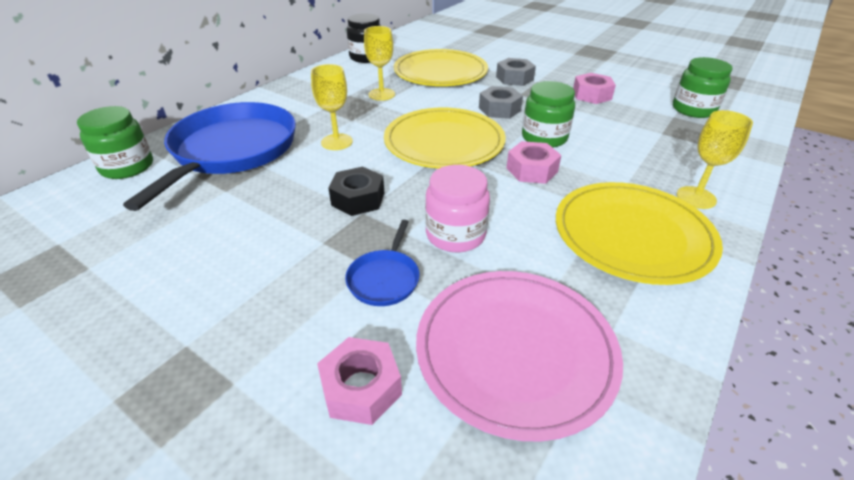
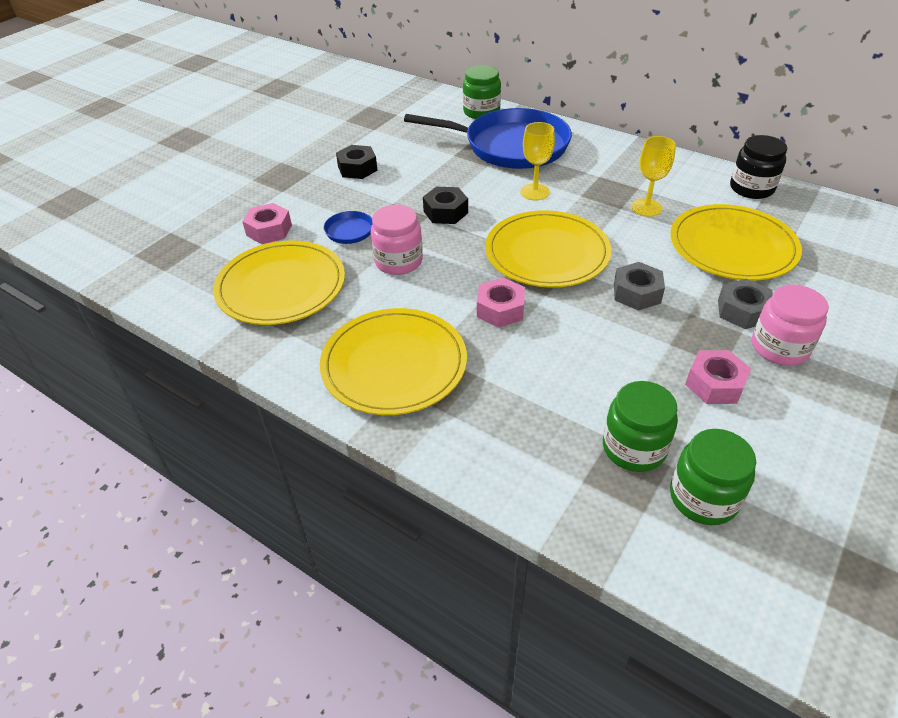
camera: 90 degrees right, 5 degrees up
pink plate [416,271,623,441] -> yellow plate [213,240,345,325]
green jar [522,81,575,148] -> green jar moved to [603,381,678,472]
yellow goblet [677,110,753,209] -> none
none -> black nut [336,145,377,179]
none -> pink jar [752,285,829,366]

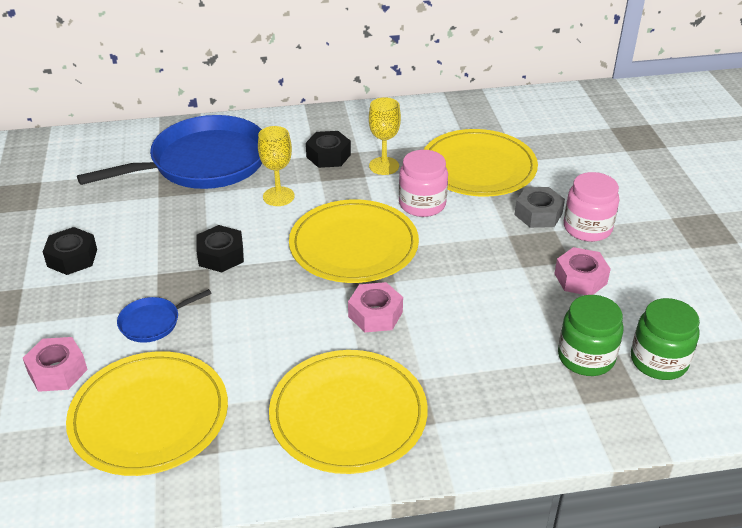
camera: 45 degrees left, 5 degrees down
pink jar [371,205,423,275] -> pink jar moved to [399,150,448,217]
green jar [463,65,501,119] -> none
grey nut [614,262,665,311] -> none
black jar [730,135,787,199] -> none
none -> black nut [306,131,351,168]

